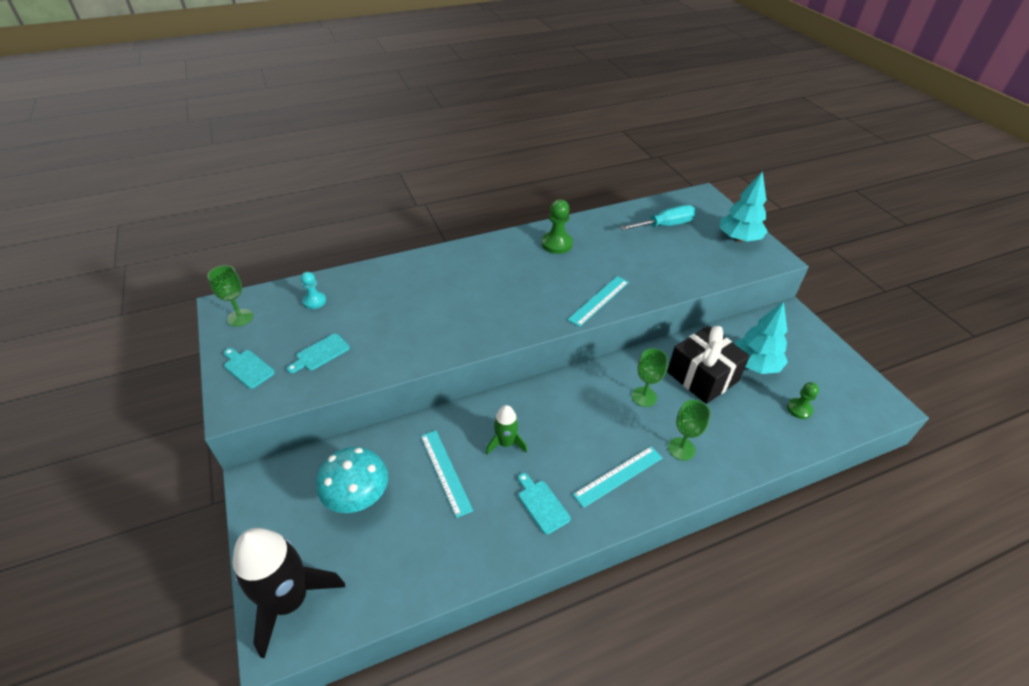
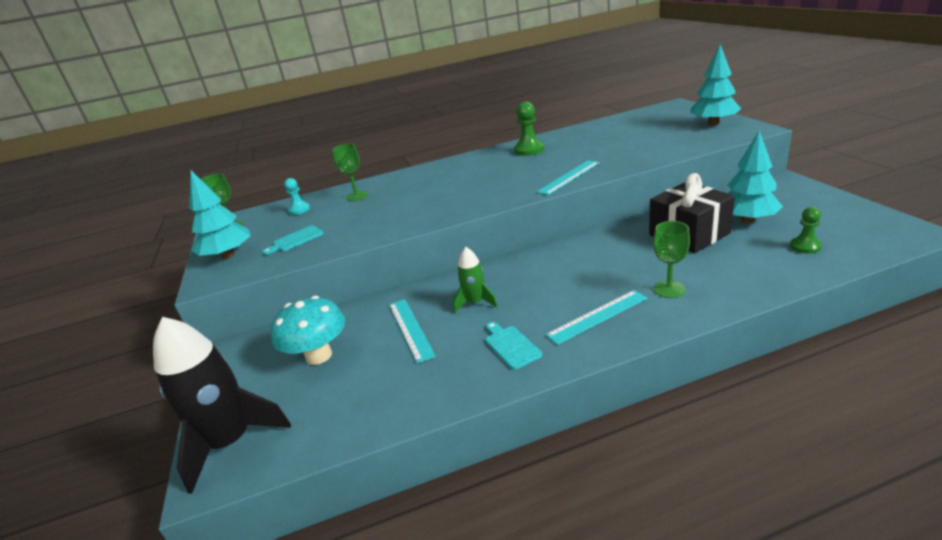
camera: 10 degrees right, 15 degrees down
turquoise cutting board [224,348,275,389] -> turquoise tree [189,171,250,259]
turquoise screwdriver [620,205,696,231] -> none
green goblet [632,348,668,407] -> green goblet moved to [332,144,368,201]

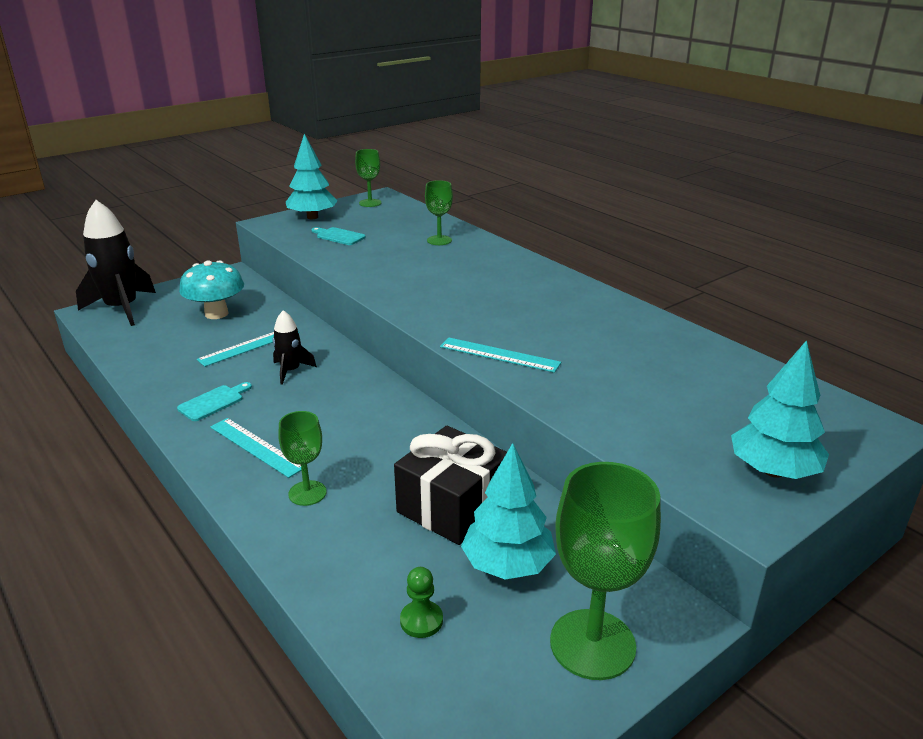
camera: 65 degrees right, 0 degrees up
turquoise pawn [284,178,310,215] -> none
green rocket [453,247,498,313] -> black rocket [273,310,317,385]
green pawn [514,102,544,156] -> none
none -> green goblet [550,462,661,680]

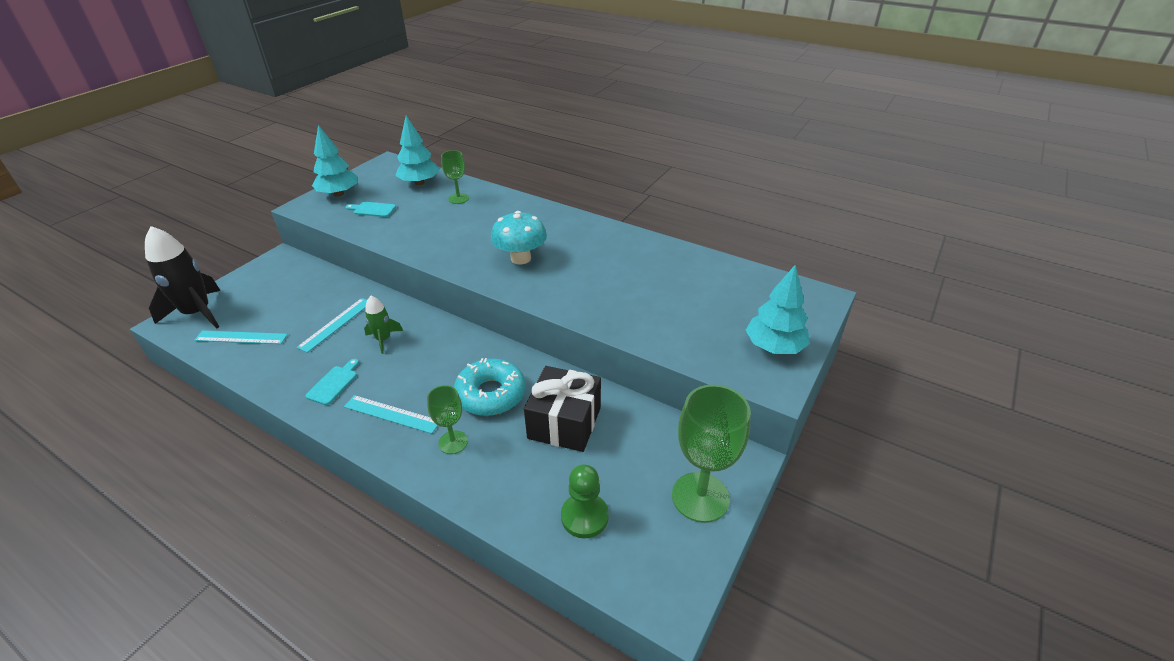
camera: 20 degrees left, 10 degrees up
turquoise mushroom [179,260,244,319] -> turquoise mushroom moved to [491,211,547,264]
black rocket [273,310,317,385] -> green rocket [364,296,403,354]
green goblet [355,149,381,207] -> none
green pawn [400,567,443,638] -> green pawn [561,464,609,538], size x1.55
turquoise ruler [440,337,561,373] -> turquoise ruler moved to [194,331,288,344]
turquoise tree [461,443,556,580] -> turquoise tree moved to [395,115,440,185]
none -> turquoise donut [454,358,526,416]

